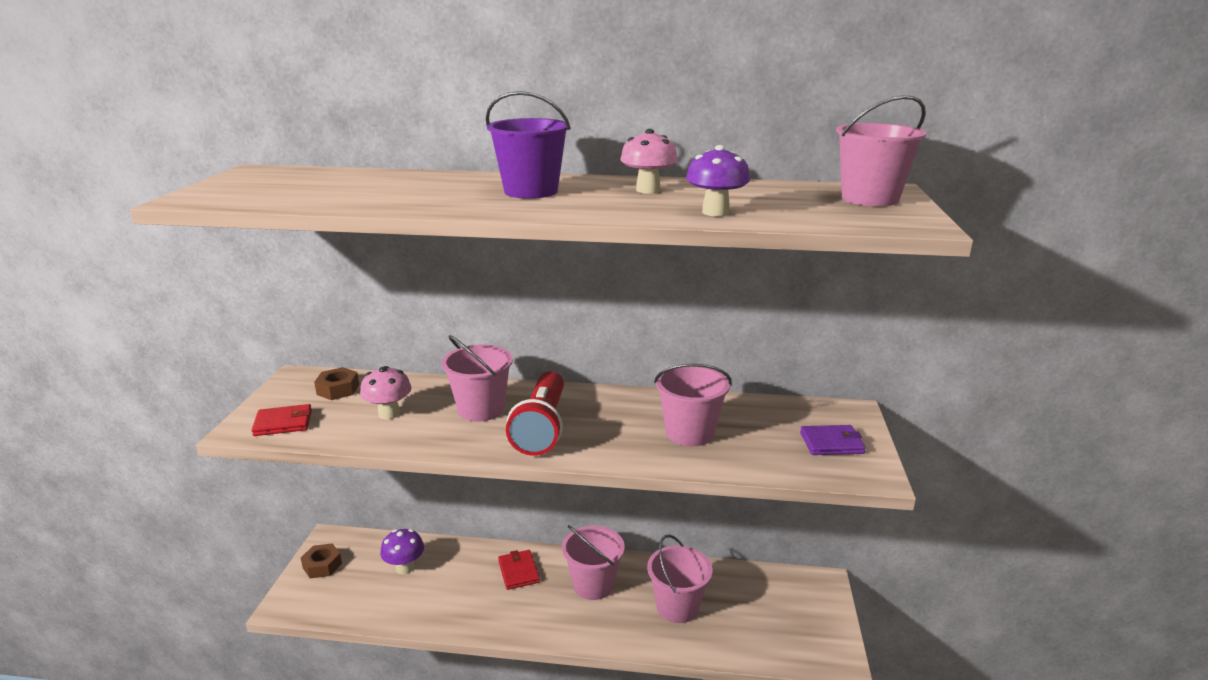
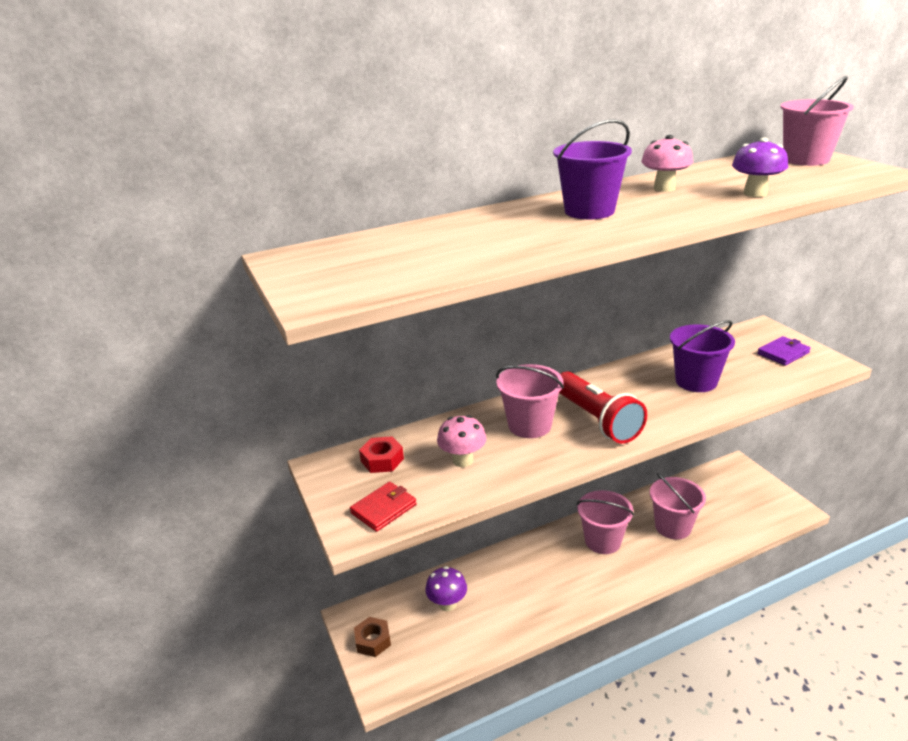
camera: 30 degrees left, 5 degrees up
brown nut [314,367,359,400] -> red nut [359,436,404,473]
red wallet [498,550,540,590] -> none
pink bucket [654,363,732,446] -> purple bucket [670,320,735,392]

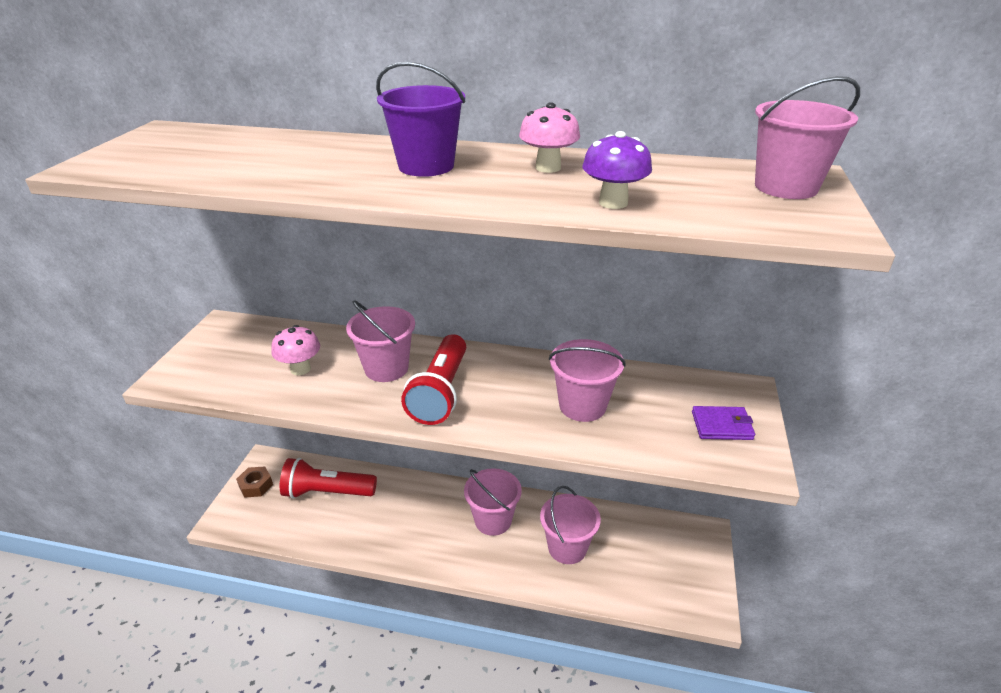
camera: 35 degrees right, 5 degrees up
red wallet [350,482,417,532] -> none
red nut [359,436,404,473] -> none
purple mushroom [425,566,467,611] -> red flashlight [280,458,377,499]
purple bucket [670,320,735,392] -> pink bucket [549,339,626,422]

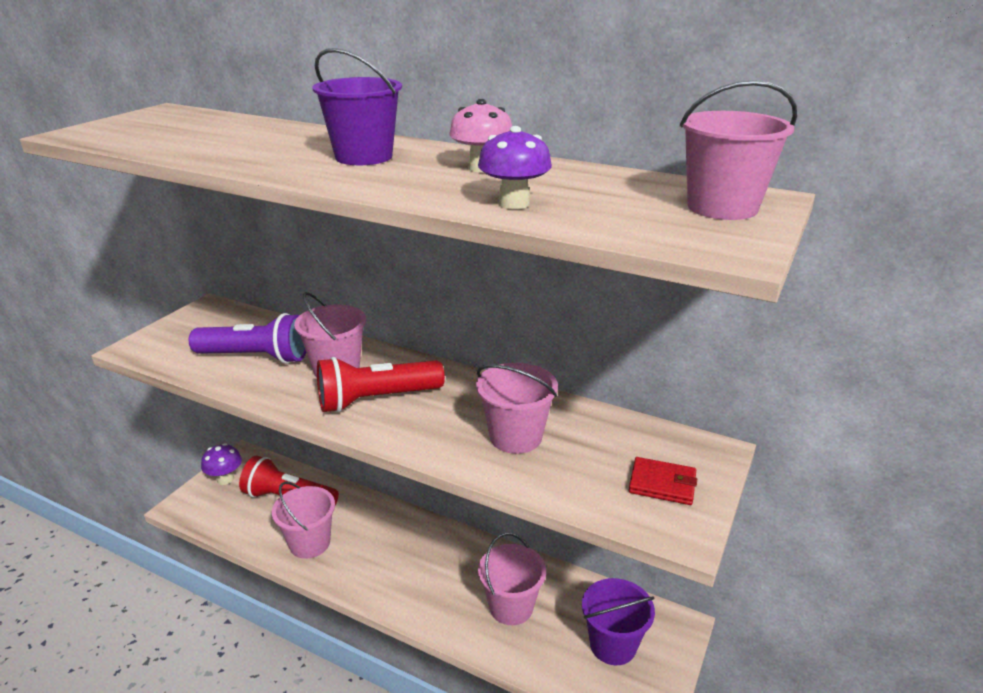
camera: 15 degrees right, 5 degrees down
brown nut [236,466,273,498] -> purple mushroom [201,443,242,485]
pink mushroom [271,325,320,375] -> purple flashlight [189,313,306,364]
red flashlight [401,334,466,425] -> red flashlight turned 45 degrees clockwise [317,357,445,413]
pink bucket [464,468,522,536] -> pink bucket moved to [272,481,335,559]
purple wallet [692,406,755,440] -> red wallet [629,457,697,505]
none -> purple bucket [582,578,655,665]

